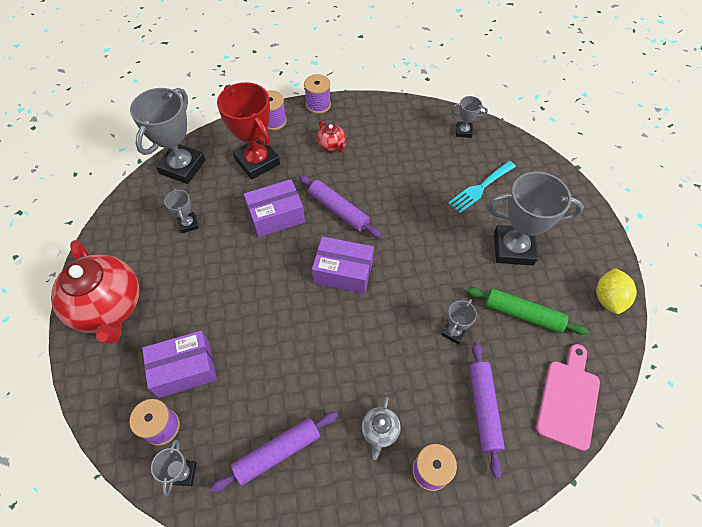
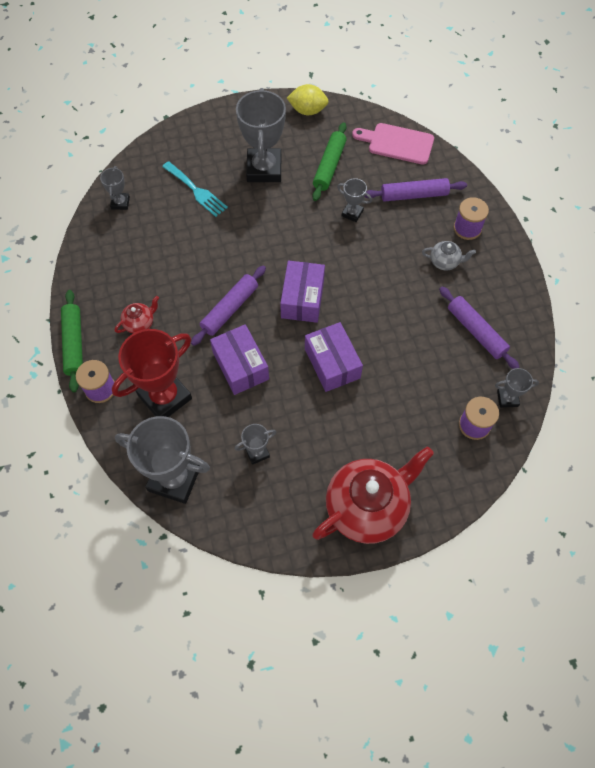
camera: 95 degrees left, 5 degrees up
purple box [142,331,217,398] -> purple box moved to [305,322,363,392]
purple spool [304,74,331,114] -> green rolling pin [61,290,83,392]

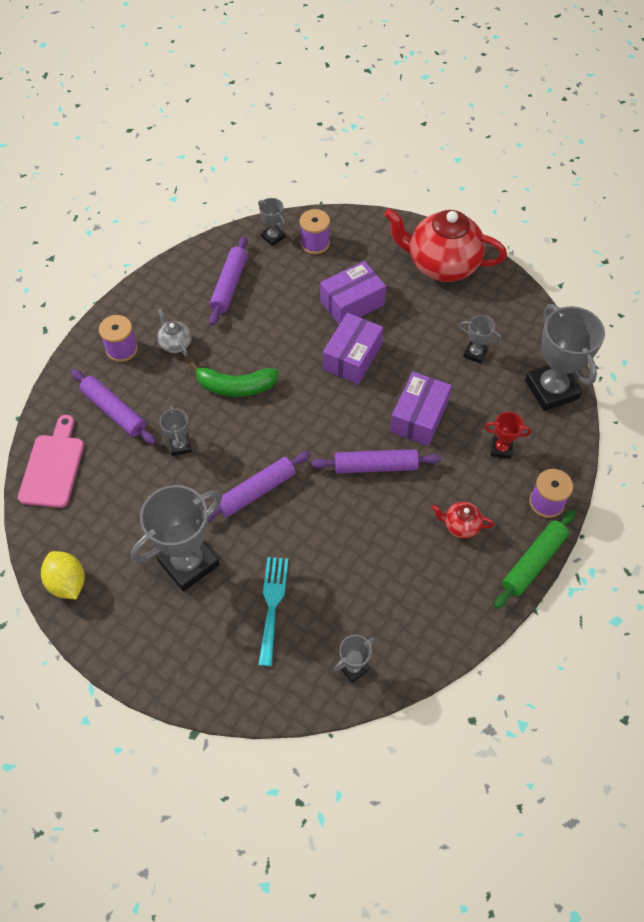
camera: 130 degrees left, 5 degrees down
red trophy [112,329,192,417] -> red trophy [484,412,531,459], size x0.48
purple box [280,260,325,323] -> purple box moved to [320,261,386,325]
green rolling pin [312,122,347,201] -> none
pink cutting board [352,123,434,165] -> pink cutting board turned 150 degrees counterclockwise [18,415,84,508]
none -> green banana [189,361,278,397]
none -> purple rolling pin [208,451,311,523]

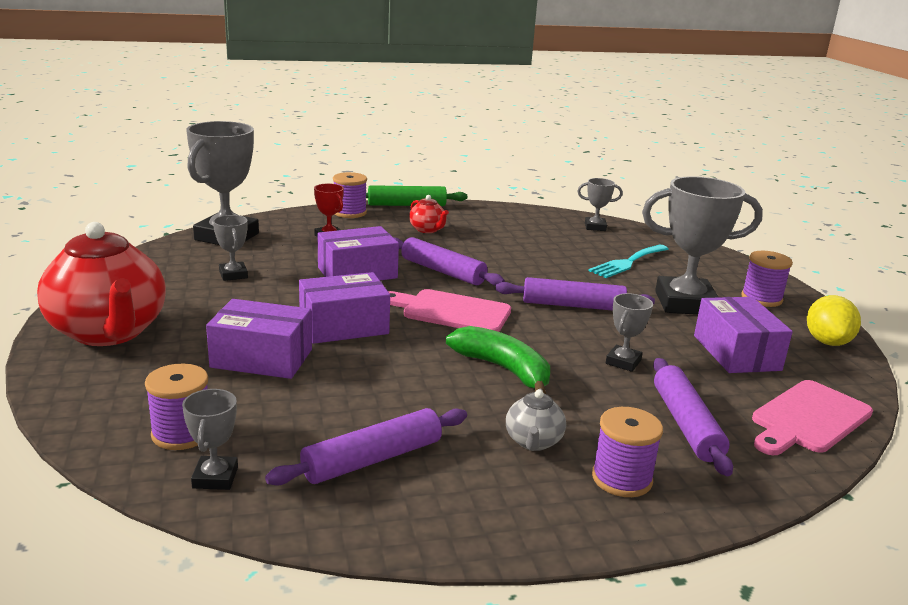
camera: 140 degrees left, 35 degrees down
none -> pink cutting board [388,289,511,332]
none -> purple box [694,297,793,373]
none -> purple spool [741,251,793,307]

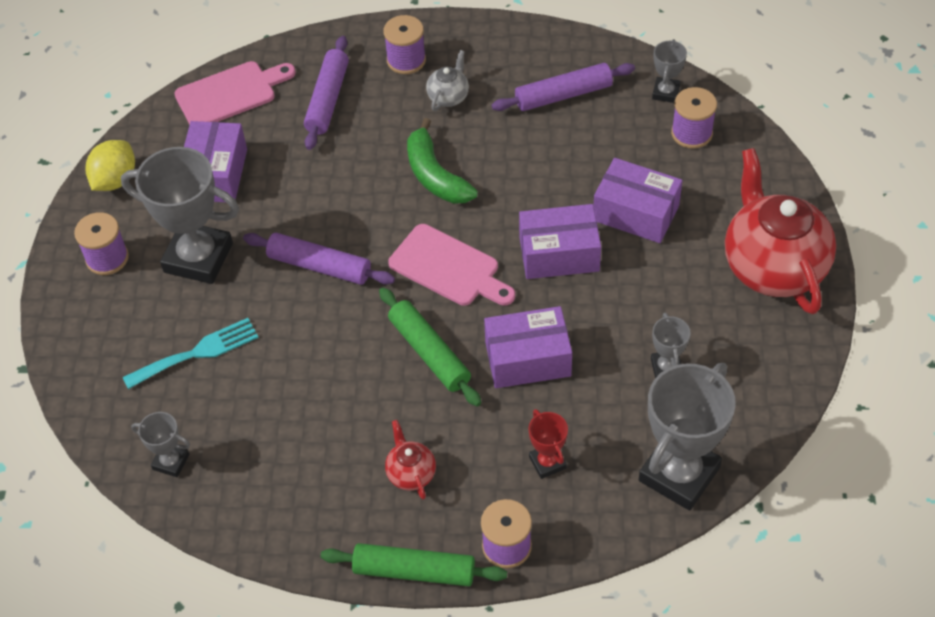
camera: 160 degrees left, 30 degrees up
purple rolling pin [394,237,505,286] -> green rolling pin [379,287,481,406]
grey trophy [606,293,653,372] -> none

